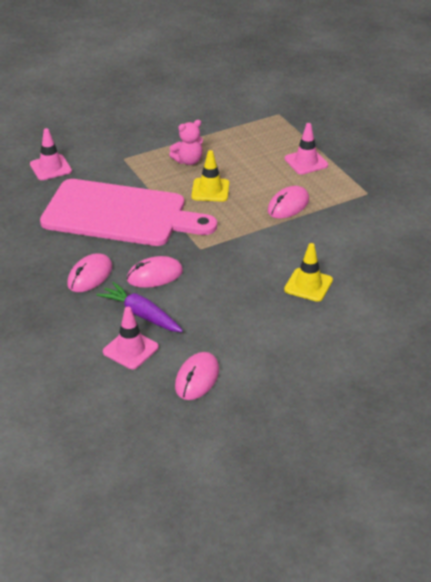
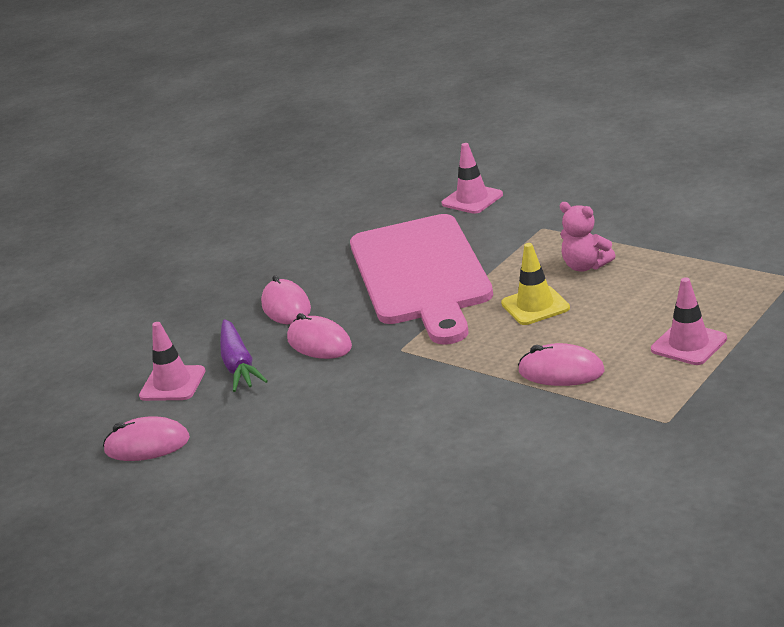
camera: 70 degrees right, 10 degrees down
pink mouse [67,253,112,292] -> pink mouse turned 60 degrees clockwise [261,275,311,324]
purple carrot [97,282,183,332] -> purple carrot turned 150 degrees clockwise [220,319,268,392]
yellow traffic cone [284,243,333,302] -> none

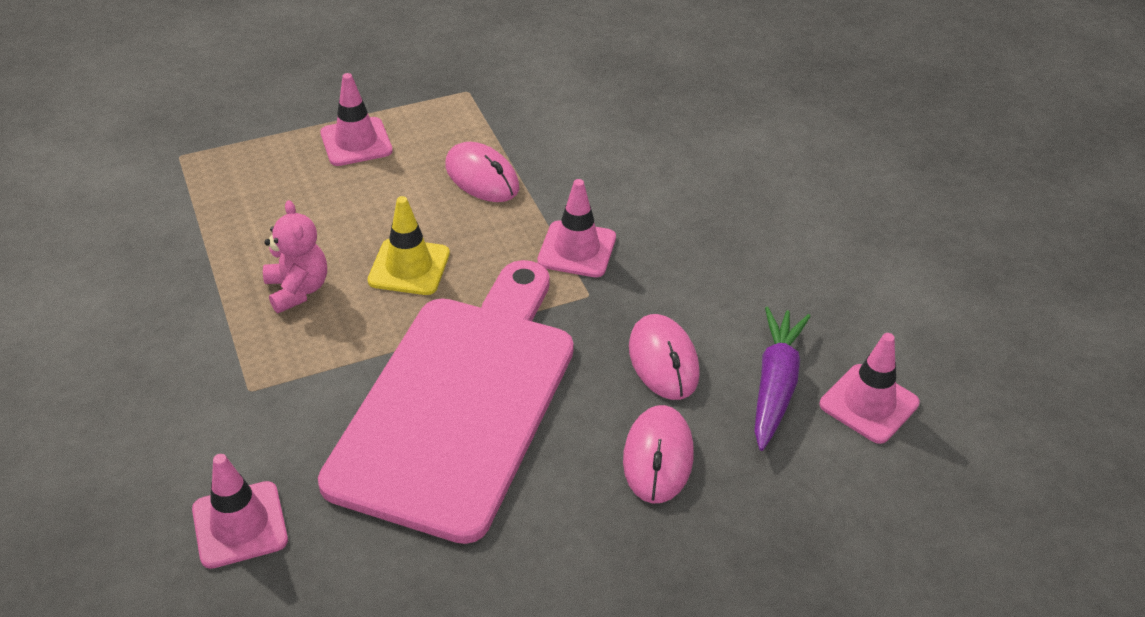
camera: 155 degrees left, 15 degrees up
pink mouse [103,417,190,461] -> none
none -> pink traffic cone [537,179,616,277]

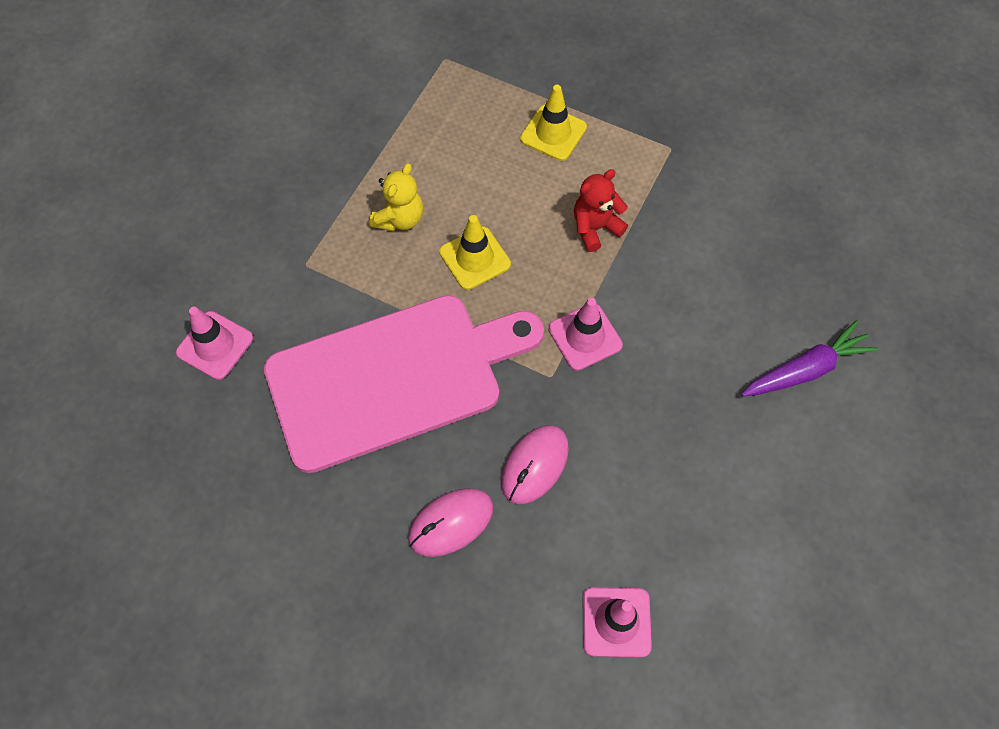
camera: 50 degrees right, 20 degrees up
pink teddy bear [263,200,327,313] -> yellow teddy bear [370,163,423,231]
pink traffic cone [320,73,393,166] -> yellow traffic cone [520,85,587,161]
pink mouse [445,142,519,202] -> red teddy bear [574,169,628,252]
purple carrot [754,307,811,451] -> purple carrot moved to [741,320,878,397]

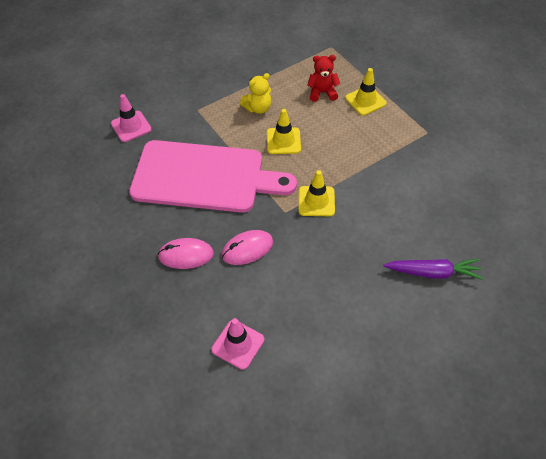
camera: 30 degrees right, 10 degrees down
pink traffic cone [548,298,623,371] -> yellow traffic cone [299,170,335,216]
red teddy bear [574,169,628,252] -> red teddy bear moved to [307,55,340,102]

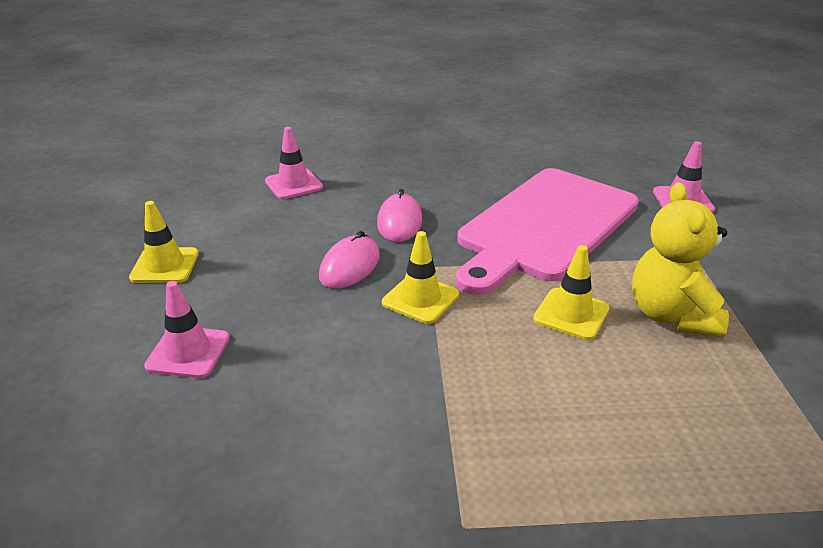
camera: 120 degrees right, 20 degrees down
pink mouse [157,238,214,269] -> pink mouse moved to [319,231,380,289]
yellow teddy bear [240,73,271,114] -> yellow teddy bear [632,182,729,337], size x1.57
red teddy bear [307,55,340,102] -> none
yellow traffic cone [345,68,386,116] -> yellow traffic cone moved to [129,201,199,283]
purple carrot [384,259,483,280] -> pink traffic cone [144,281,230,378]

